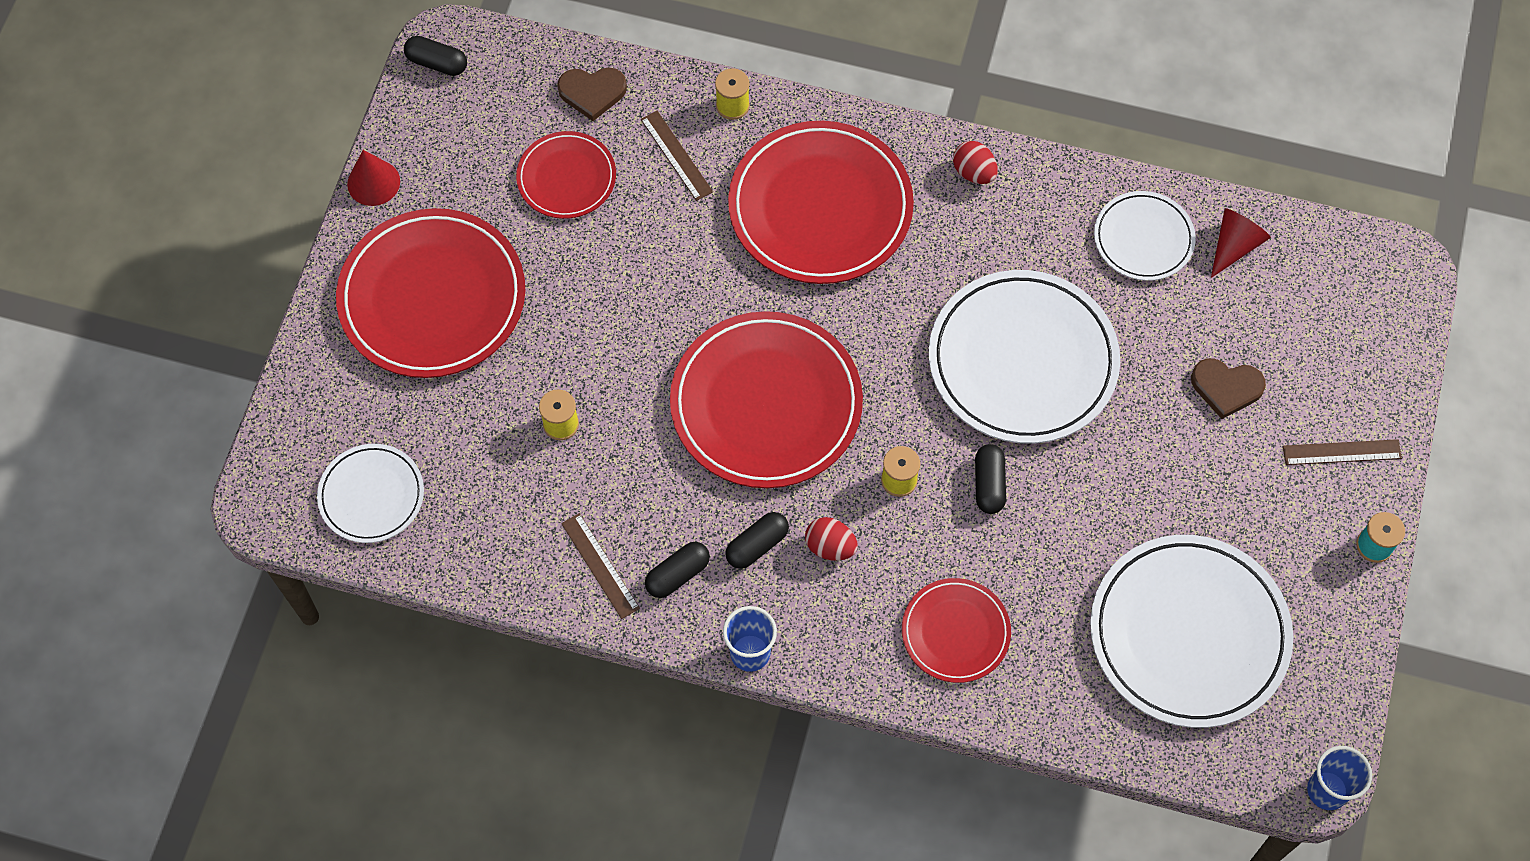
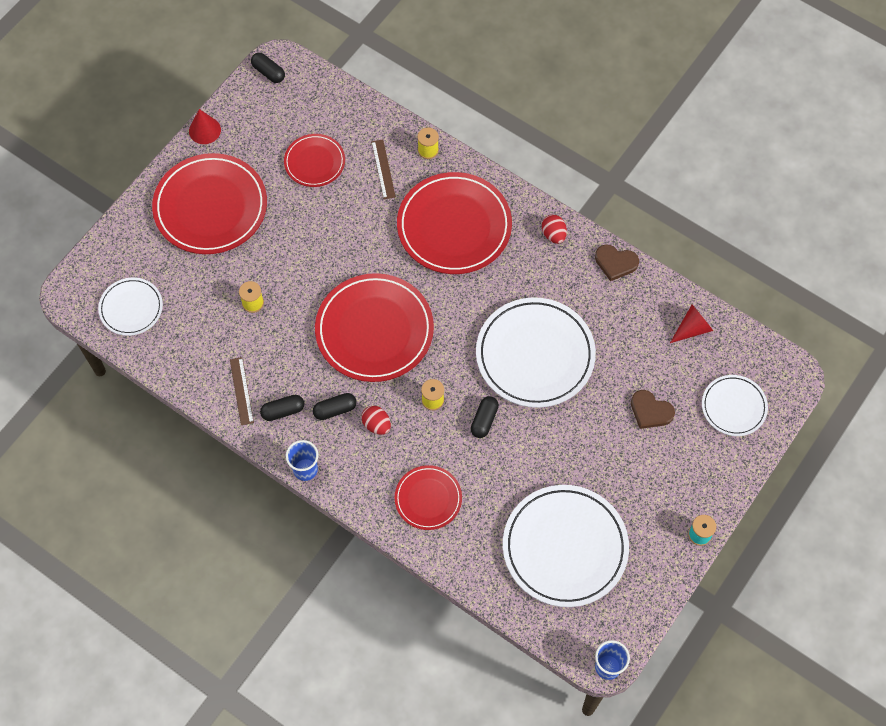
camera: 20 degrees right, 0 degrees up
brown heart [557,67,627,121] -> brown heart moved to [595,244,639,281]
white plate [1094,191,1196,281] -> white plate moved to [702,375,768,436]
brown ruler [1283,439,1402,465] -> none

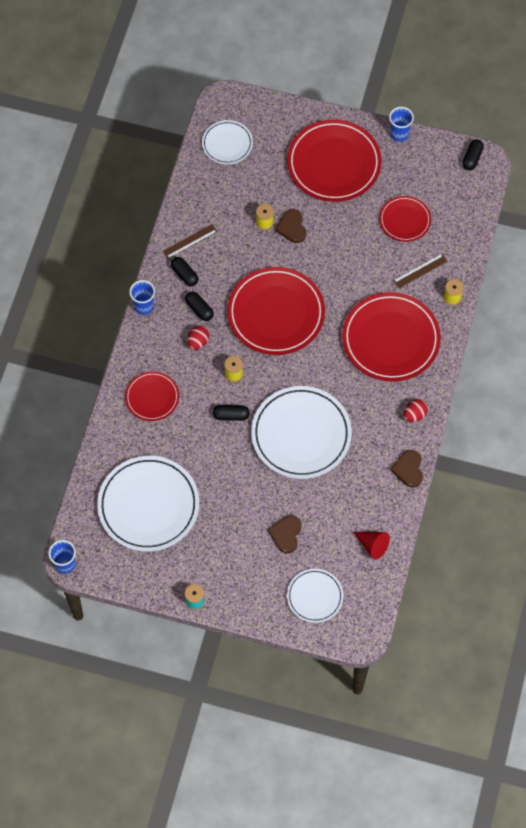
camera: 70 degrees right, 0 degrees up
red cone [189,109,221,144] -> blue cup [389,107,414,142]
none -> brown heart [275,209,306,243]

